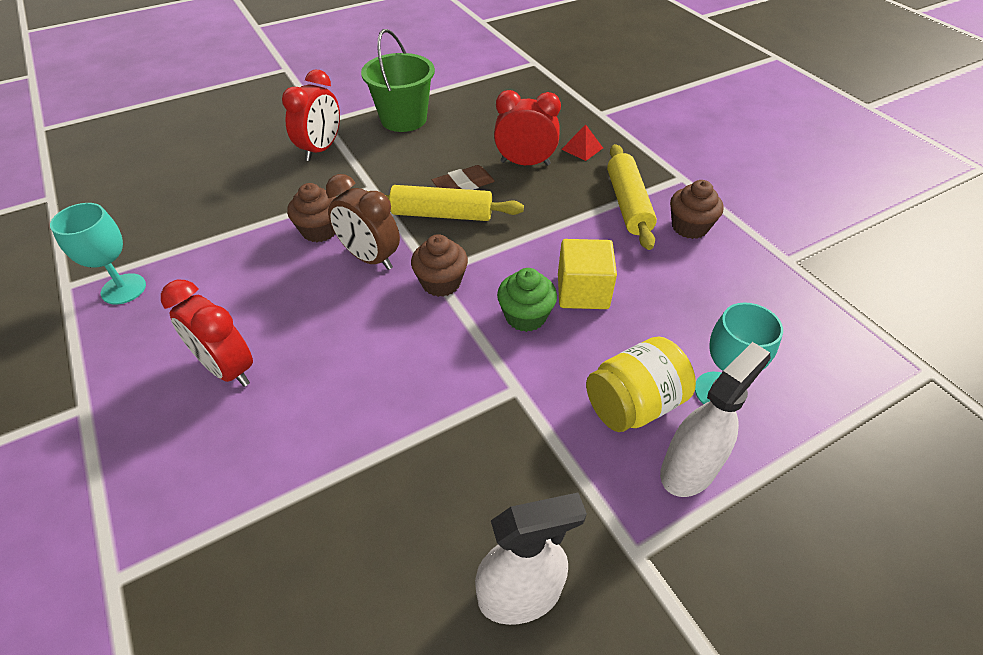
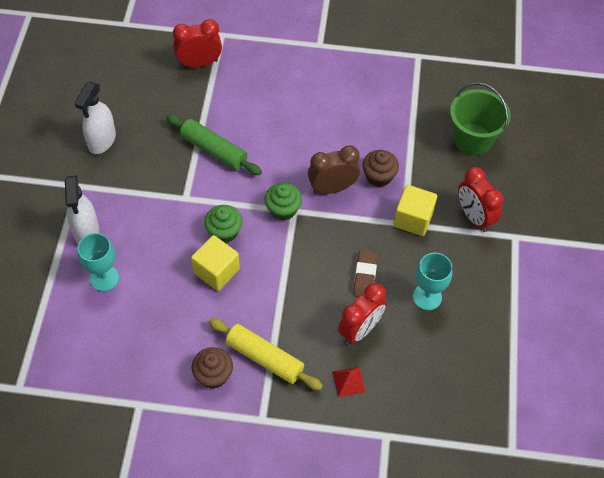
camera: 125 degrees right, 10 degrees up
turquoise goblet [50,203,146,305] -> turquoise goblet moved to [413,253,452,310]
red clock [161,280,253,387] -> red clock moved to [173,19,222,67]
green bucket [361,29,435,132] -> green bucket moved to [450,82,511,155]
yellow rolling pin [368,185,524,221] -> none
brown cupcake [411,234,468,297] -> green cupcake [264,183,302,221]
yellow jar [586,336,696,432] -> none
none -> green rolling pin [166,114,262,175]
none -> yellow cube [393,185,437,236]

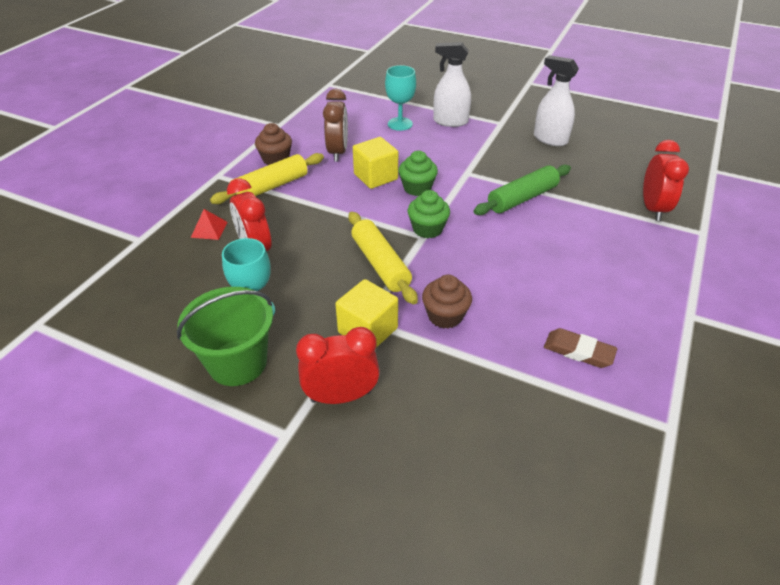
camera: 110 degrees right, 15 degrees down
brown clock [308,145,360,194] -> brown clock moved to [323,89,348,162]
brown eraser [353,250,378,297] -> brown eraser moved to [544,328,617,368]
green bucket [450,82,511,155] -> green bucket moved to [177,287,273,386]
none -> yellow rolling pin [348,212,418,304]

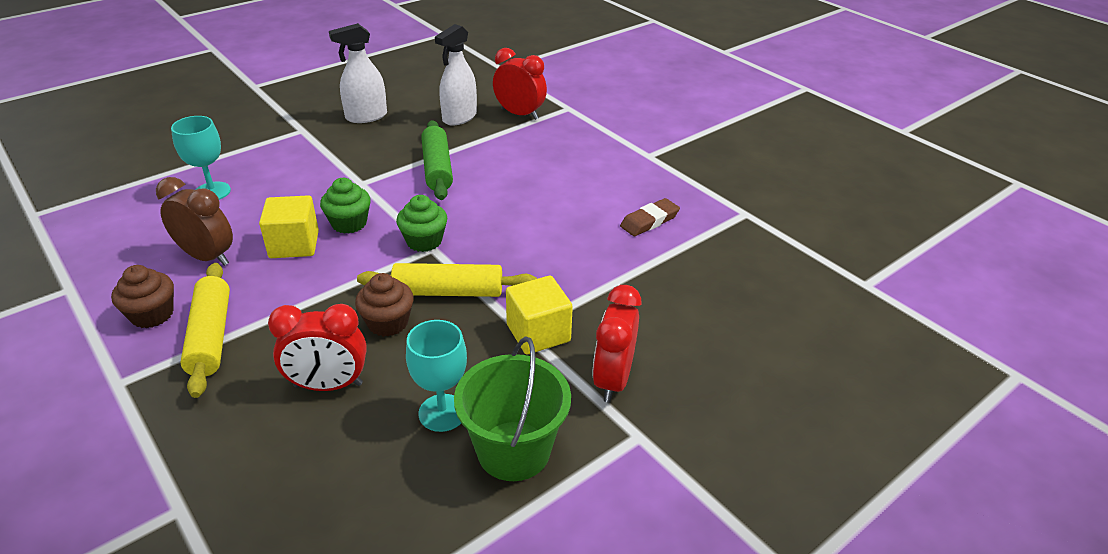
camera: 65 degrees left, 5 degrees down
red pyramid [191,209,228,240] -> none
brown cupcake [422,275,472,329] -> brown cupcake moved to [355,273,414,337]
white spray bottle [433,42,471,127] -> white spray bottle moved to [435,24,477,126]

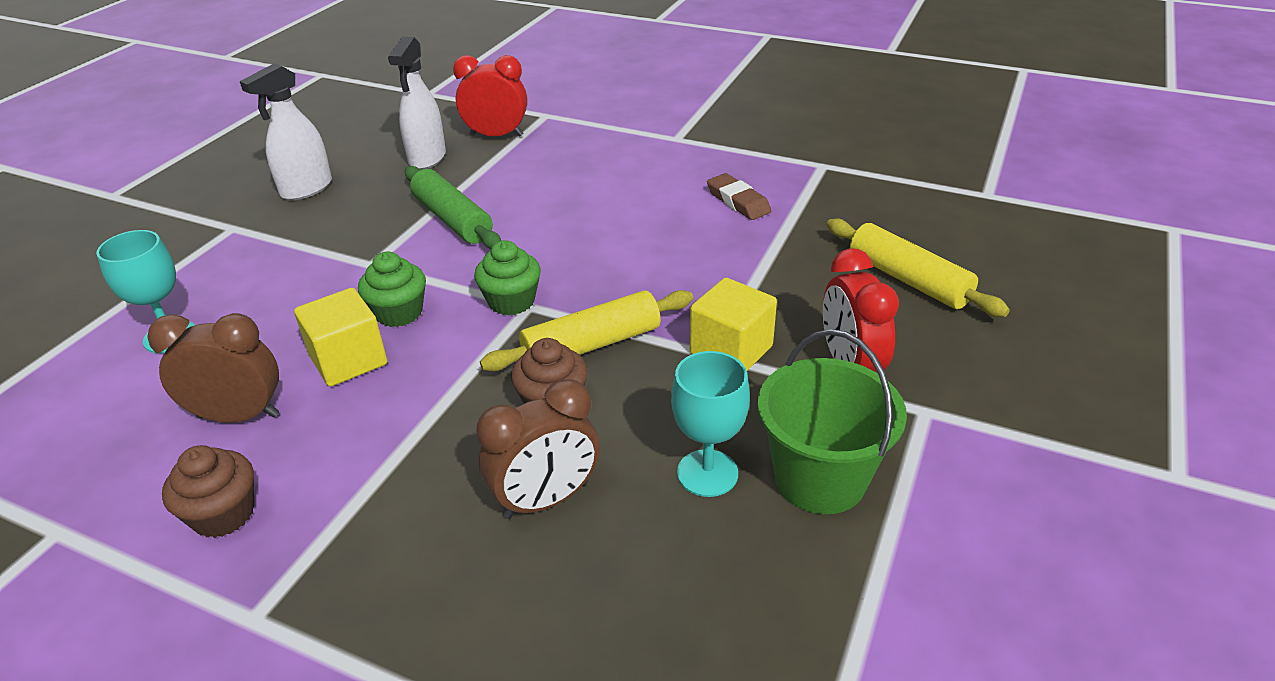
camera: 25 degrees left, 0 degrees up
yellow rolling pin [180,263,230,398] -> yellow rolling pin moved to [827,219,1010,317]
red clock [268,304,367,391] -> brown clock [476,379,600,519]
brown eraser [620,198,680,236] -> brown eraser turned 60 degrees counterclockwise [707,173,771,220]

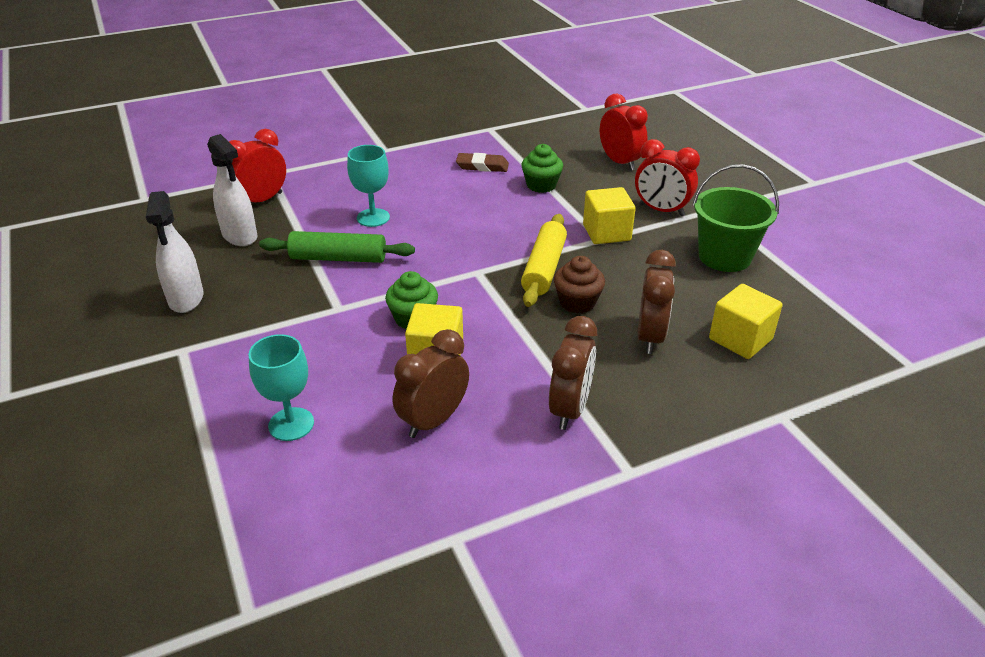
camera: 50 degrees left, 0 degrees up
brown cupcake [162,445,254,538] -> none
green cupcake [474,240,541,315] -> green cupcake moved to [522,144,563,193]
turquoise goblet [671,351,750,497] -> turquoise goblet moved to [347,145,390,227]
yellow rolling pin [827,219,1010,317] -> red clock [600,94,648,171]
none -> brown clock [549,316,597,430]
none -> yellow cube [709,284,783,359]

